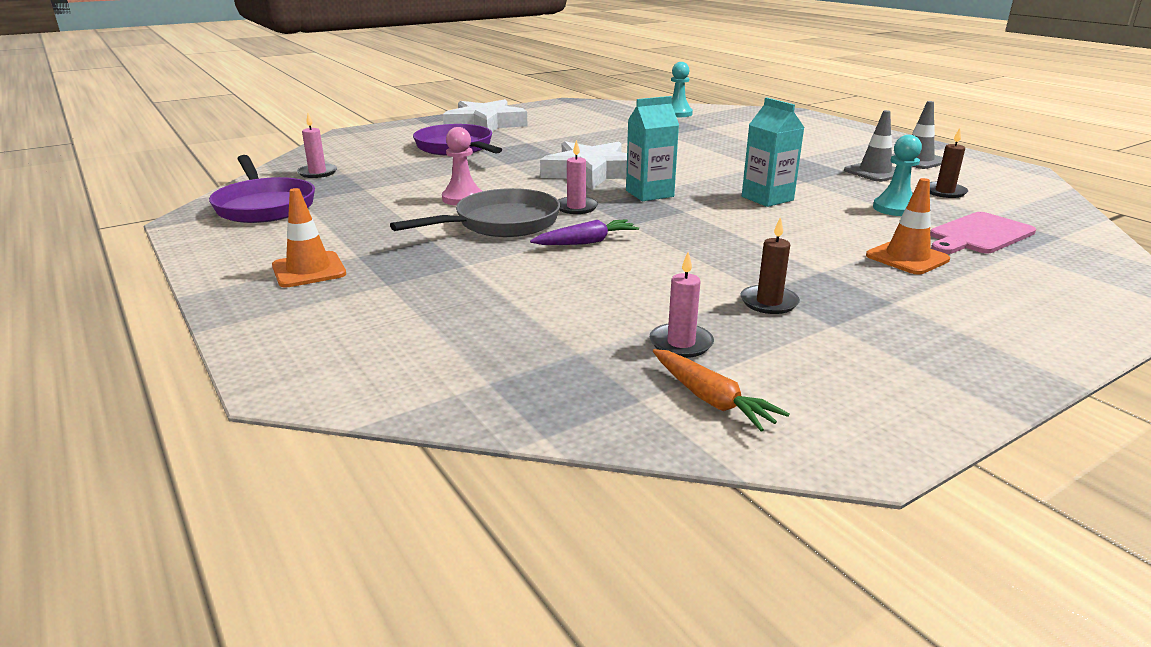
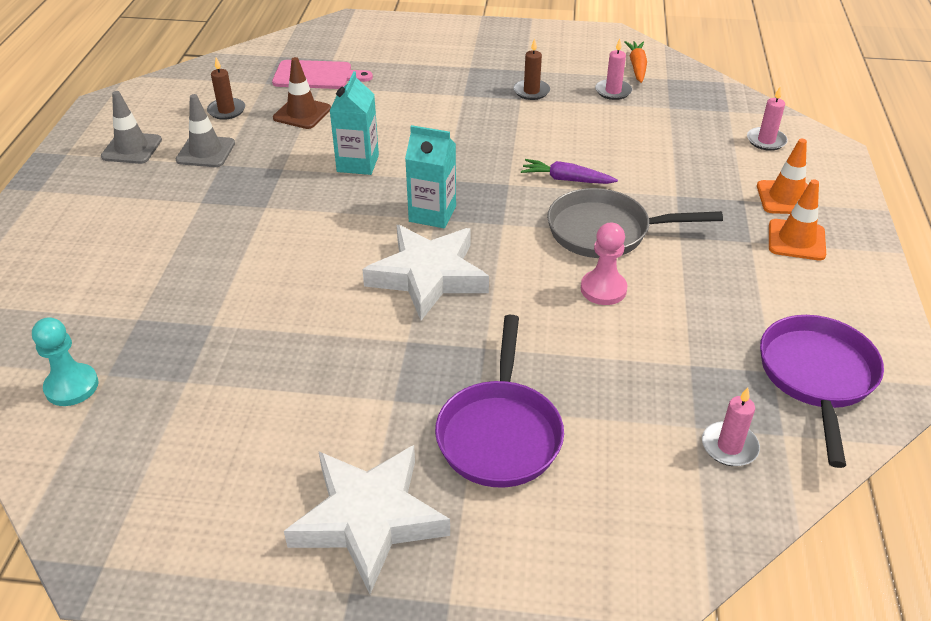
camera: 140 degrees left, 15 degrees up
pink candle [558,140,598,214] -> pink candle moved to [747,86,788,151]
orange traffic cone [866,178,950,275] -> orange traffic cone moved to [757,139,808,214]
turquoise pawn [873,135,922,216] -> brown traffic cone [273,57,331,129]

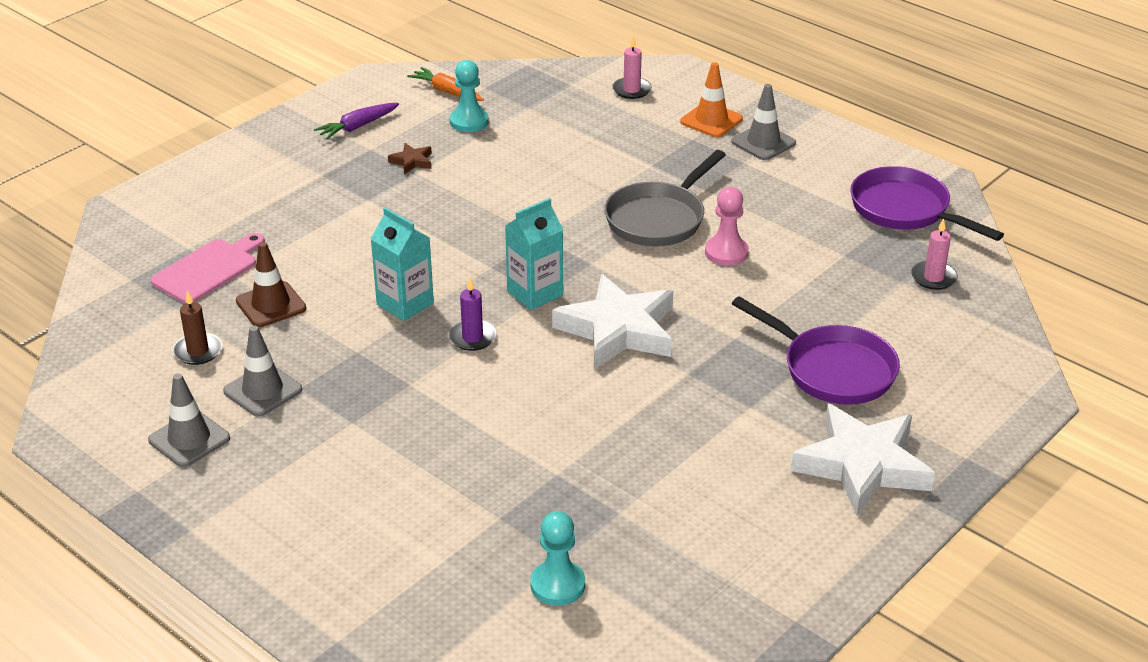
camera: 55 degrees left, 5 degrees down
brown candle [513,38,550,100] -> brown star [388,143,432,174]
purple carrot [521,159,618,184] -> purple carrot moved to [314,103,399,140]
pink candle [595,39,632,100] -> turquoise pawn [450,60,489,132]
orange traffic cone [769,179,826,261] -> grey traffic cone [731,84,796,160]
none -> purple candle [448,278,497,351]

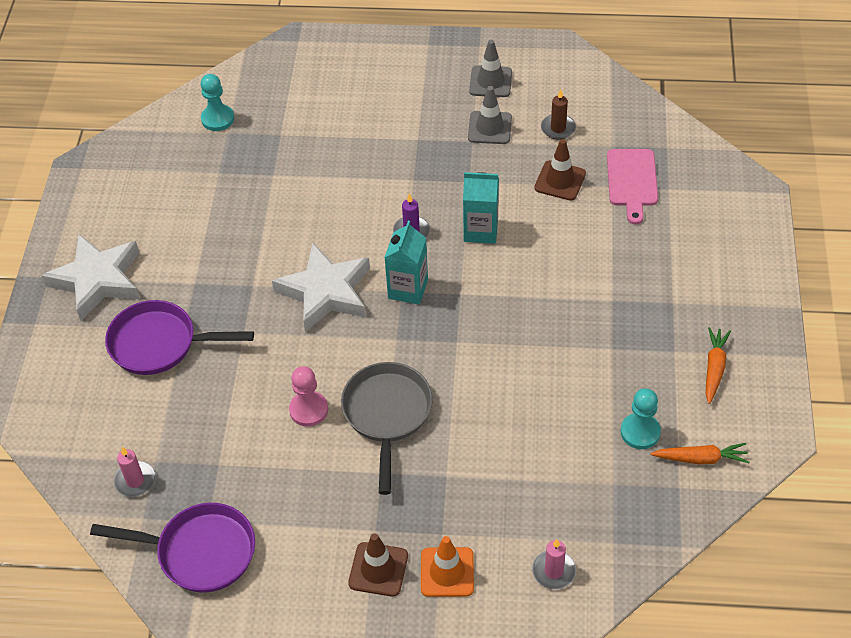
camera: 145 degrees right, 15 degrees up
purple carrot [314,103,399,140] -> orange carrot [706,327,731,404]
brown star [388,143,432,174] -> none
grey traffic cone [731,84,796,160] -> brown traffic cone [348,533,408,597]

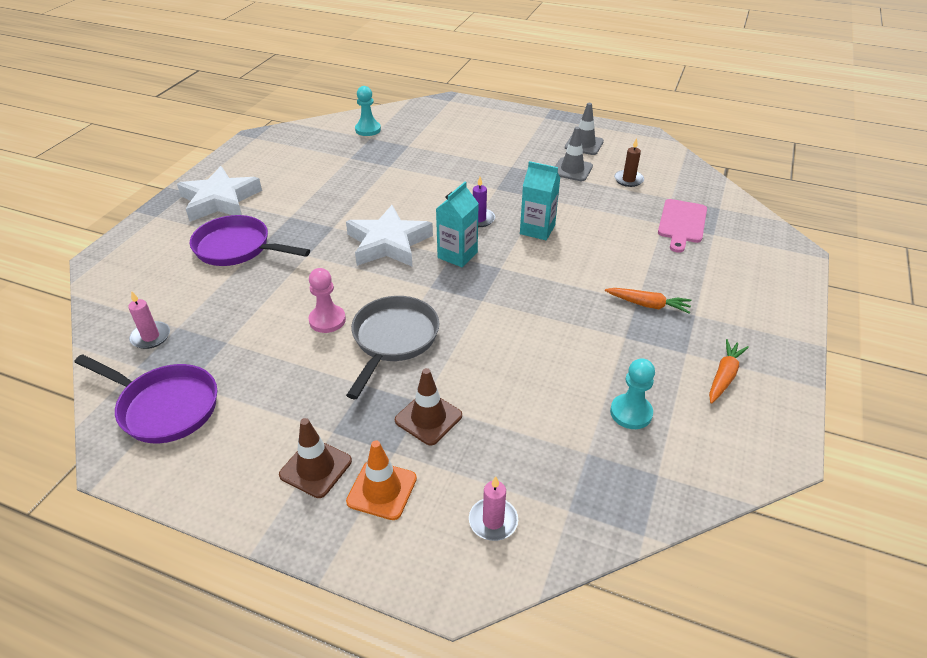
camera: 15 degrees right, 10 degrees down
brown traffic cone [534,139,586,201] -> brown traffic cone moved to [395,368,462,445]
orange carrot [651,443,749,464] -> orange carrot moved to [605,288,692,314]

